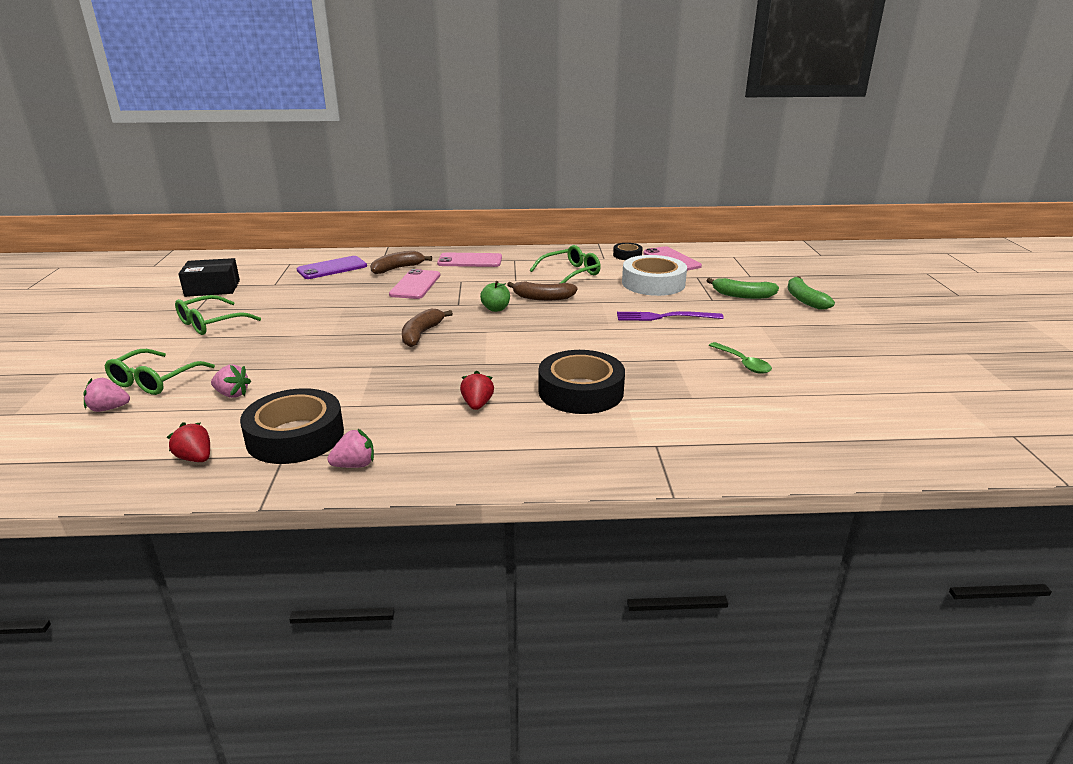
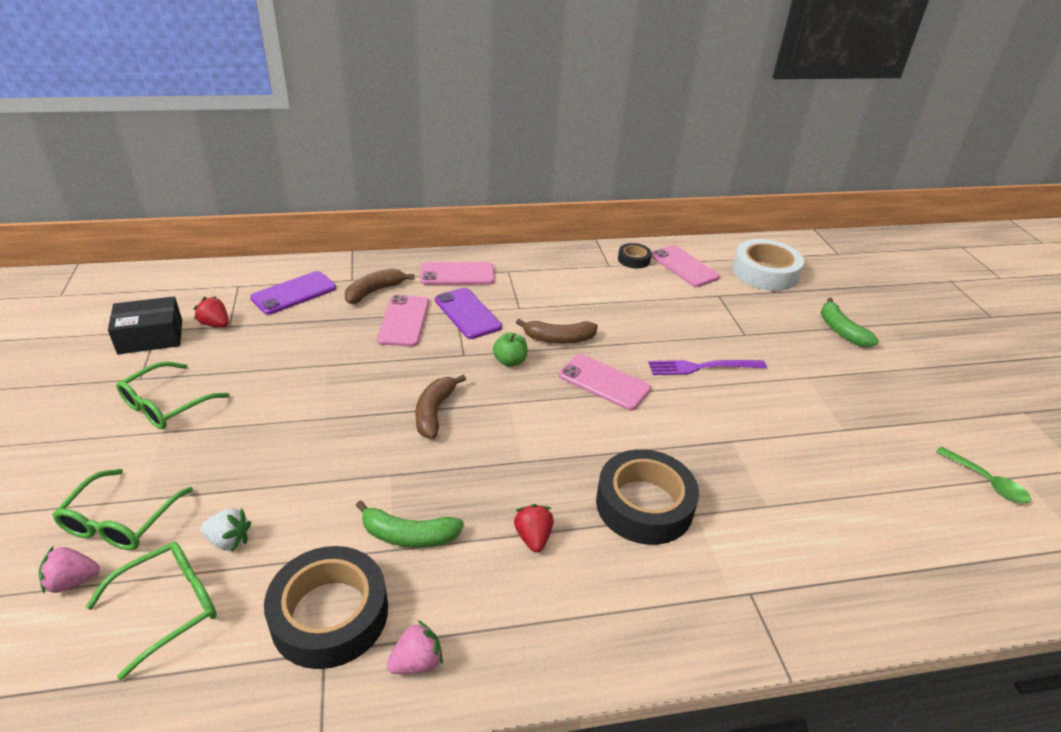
camera: 10 degrees left, 10 degrees up
red strawberry [167,422,210,462] -> red strawberry moved to [194,296,229,327]
pink strawberry [211,365,251,398] -> white strawberry [200,508,251,552]
green glasses [530,245,601,283] -> green glasses moved to [85,542,217,680]
white tape [622,255,687,296] -> white tape moved to [732,239,804,291]
green banana [706,278,779,299] -> green banana moved to [356,500,464,548]
green spoon [709,342,772,374] -> green spoon moved to [936,447,1031,503]
none -> purple phone [435,288,502,339]
none -> pink phone [559,354,651,410]

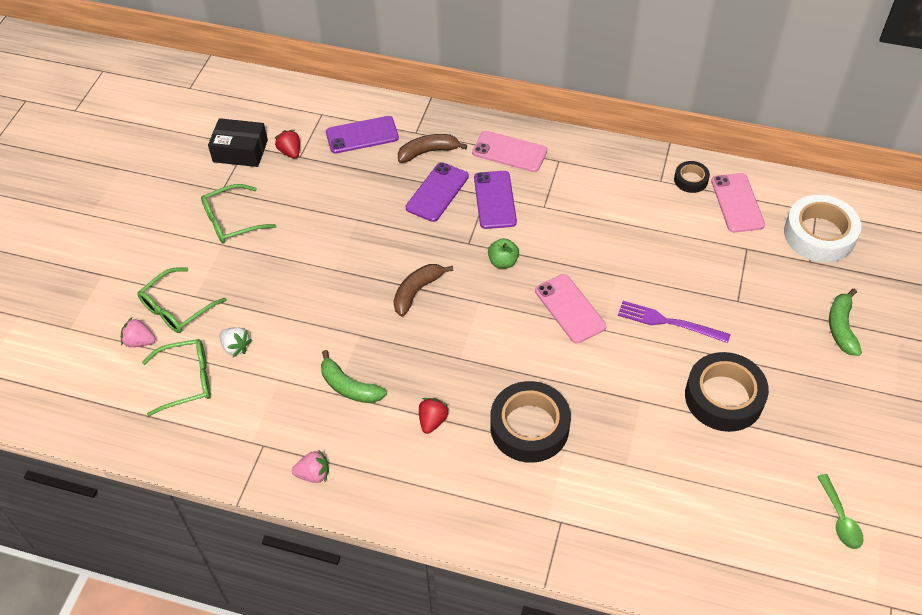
camera: 30 degrees right, 15 degrees up
black tape [264,546,388,669] -> black tape moved to [685,352,769,432]
pink phone [377,295,429,347] -> purple phone [406,162,469,222]
brown banana [516,319,598,344] -> none

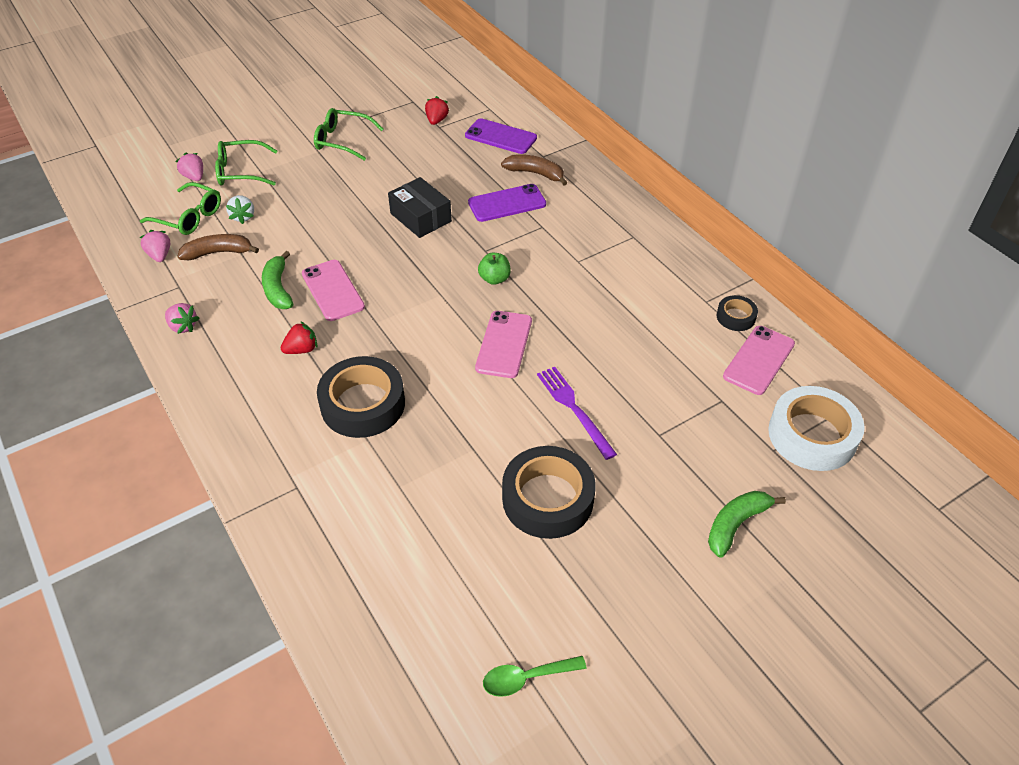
camera: 40 degrees right, 5 degrees down
black box [208,118,268,167] -> black box moved to [388,177,452,238]
brown banana [394,264,453,316] -> brown banana moved to [177,234,259,260]
pink phone [472,131,547,172] -> pink phone moved to [302,260,365,321]
purple phone [474,171,517,229] -> none
green spoon [817,474,863,549] -> green spoon turned 45 degrees clockwise [483,656,587,697]
none -> pink strawberry [140,230,170,262]

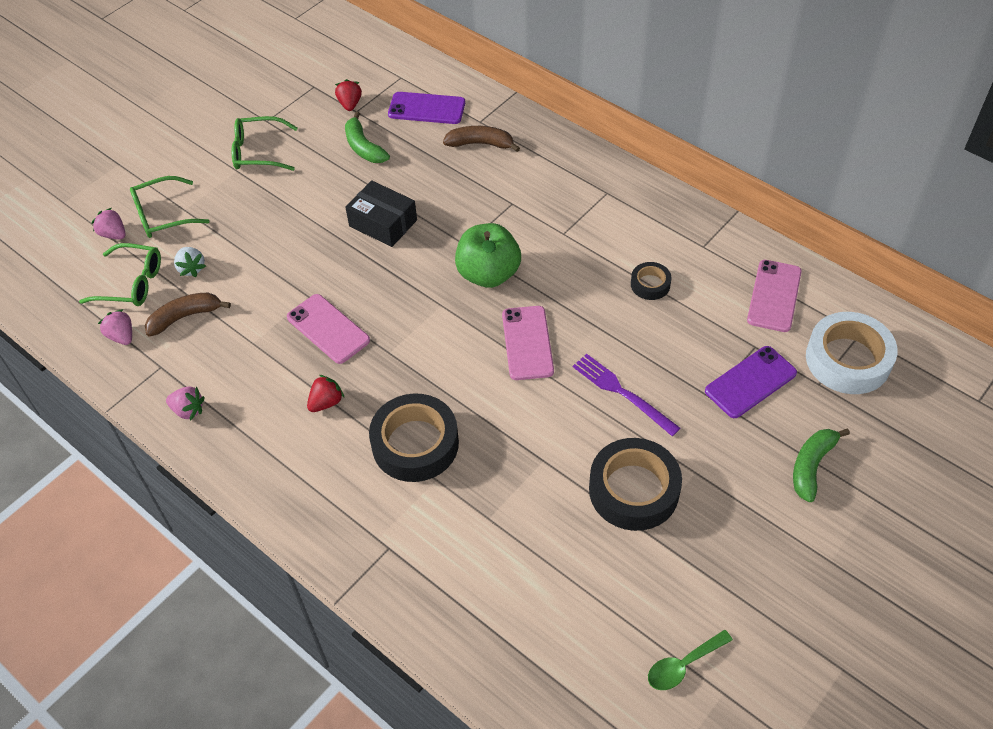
camera: 15 degrees left, 5 degrees up
green banana [262,251,293,309] -> green banana moved to [345,112,390,163]
purple phone [468,184,546,222] -> purple phone moved to [705,346,797,418]
green apple [478,253,511,285] -> green apple [455,223,521,288], size x1.91
black tape [716,295,758,331] -> black tape moved to [631,262,672,300]

